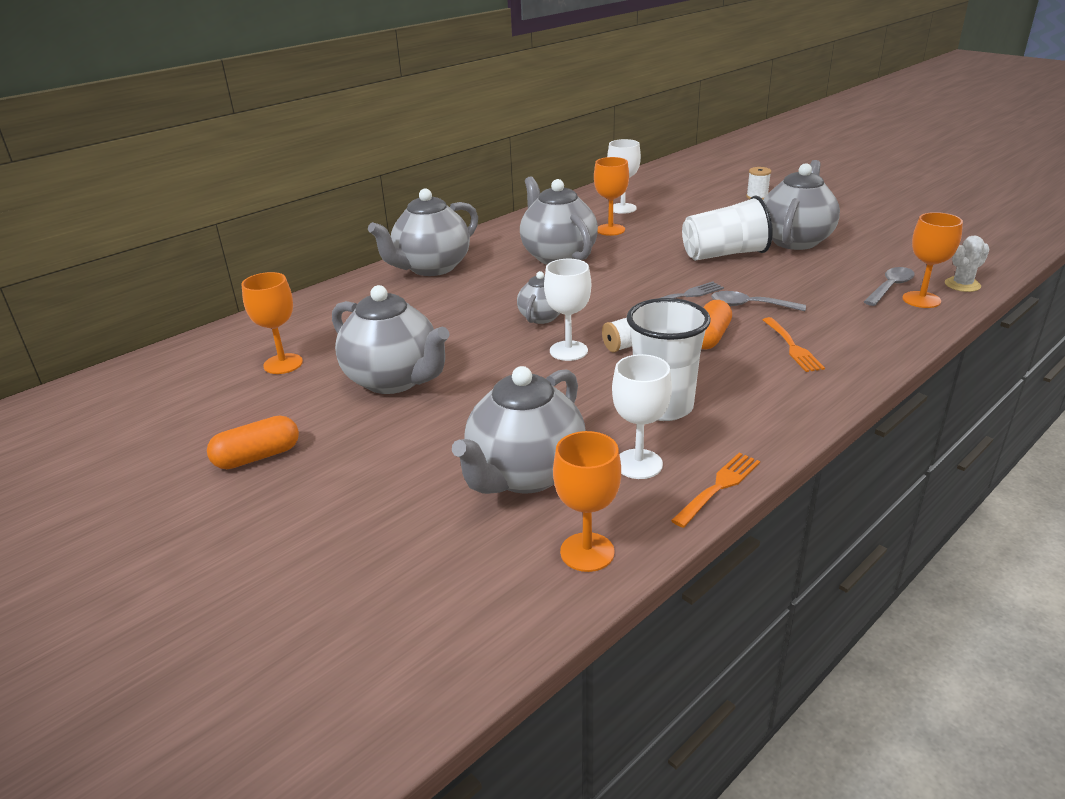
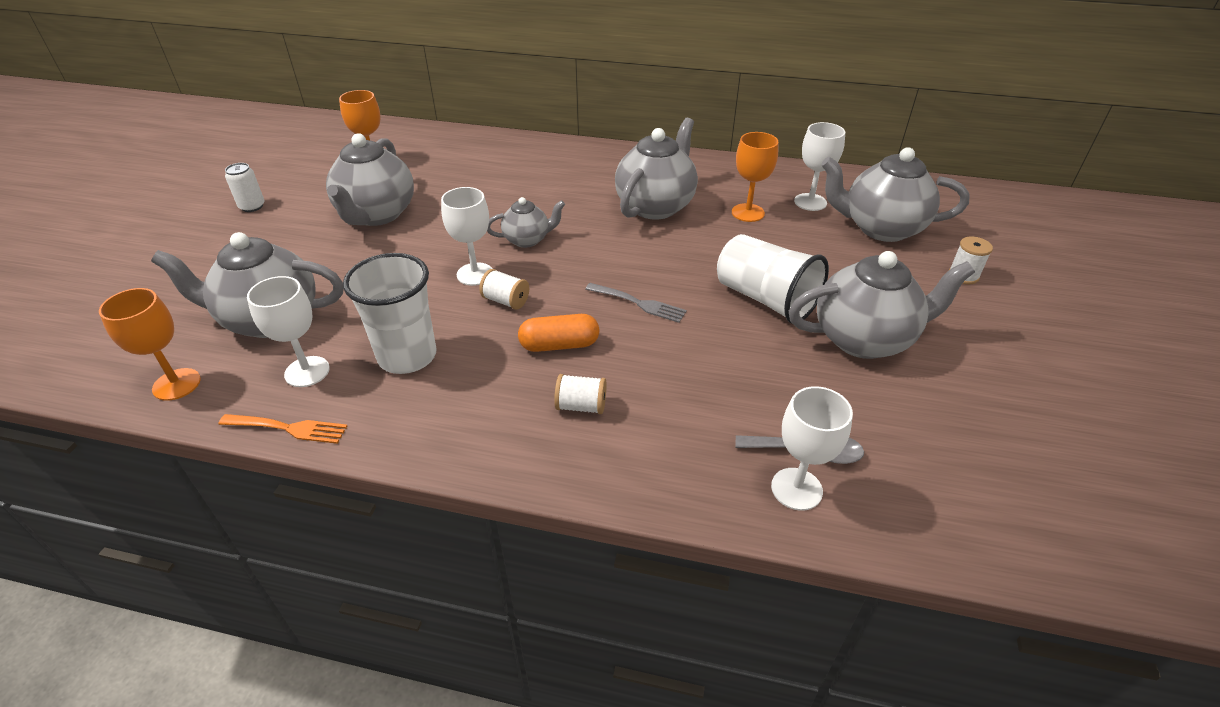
camera: 55 degrees right, 10 degrees up
orange capsule [207,416,299,469] -> white can [225,163,264,212]
grey teapot [368,189,478,276] -> grey teapot moved to [821,147,970,242]
grey spoon [711,291,806,311] -> none
orange fork [763,317,825,372] -> white spool [554,374,606,414]
orange goblet [902,212,963,308] -> white goblet [771,386,853,511]
white cactus [945,235,989,292] -> none

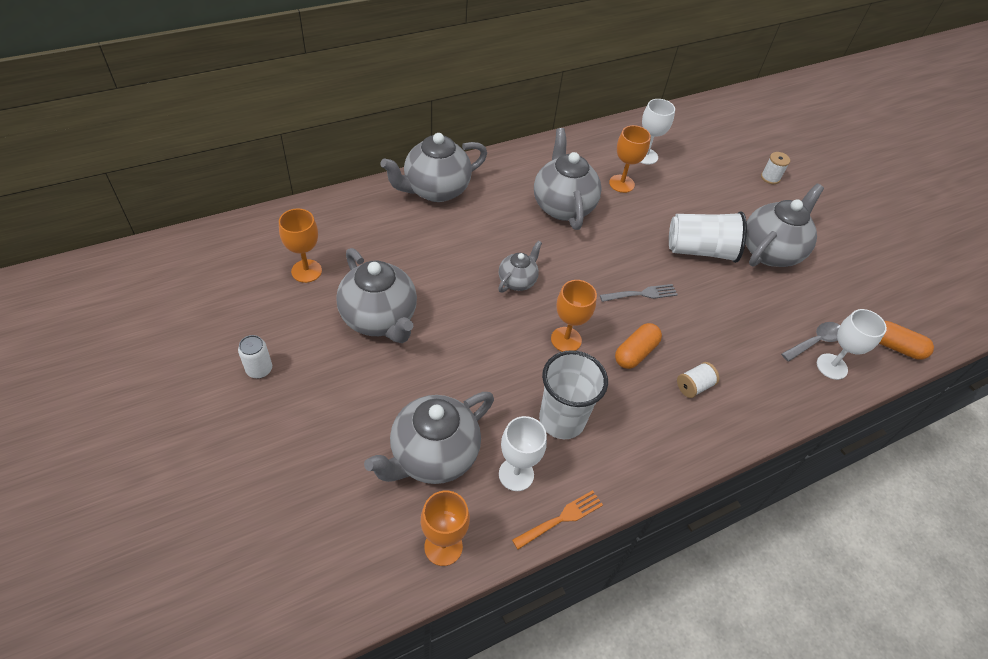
camera: 45 degrees left, 10 degrees up
white goblet [441,187,493,286] -> none
white spool [479,269,529,310] -> orange goblet [551,280,597,352]
grey teapot [821,147,970,242] -> grey teapot moved to [380,133,487,202]
none -> orange capsule [879,321,934,360]

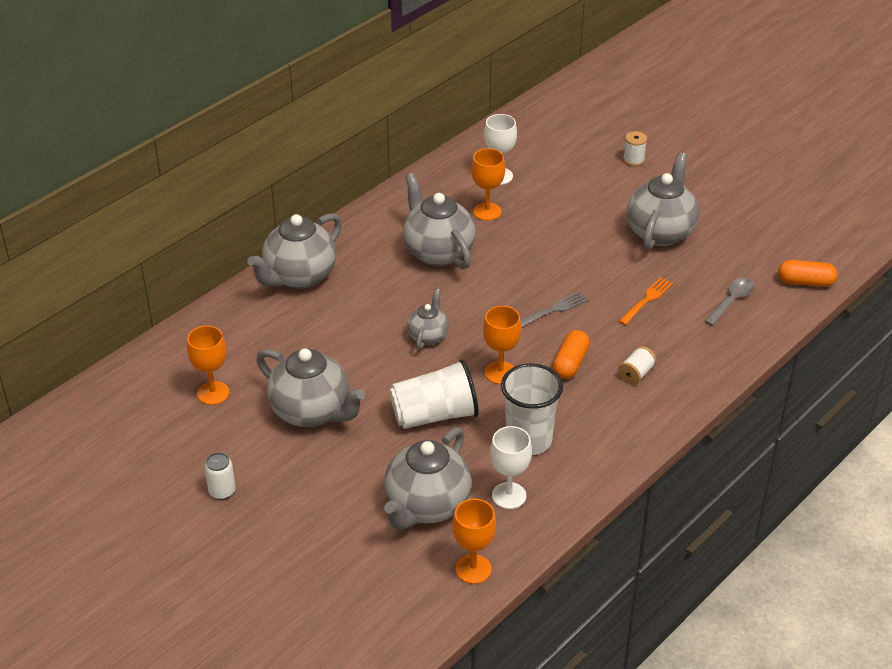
camera: 15 degrees left, 10 degrees down
orange fork [512,490,603,549] -> orange fork moved to [619,277,673,325]
white cup [669,211,747,263] -> white cup moved to [389,359,479,429]
white goblet [817,309,887,380] -> none

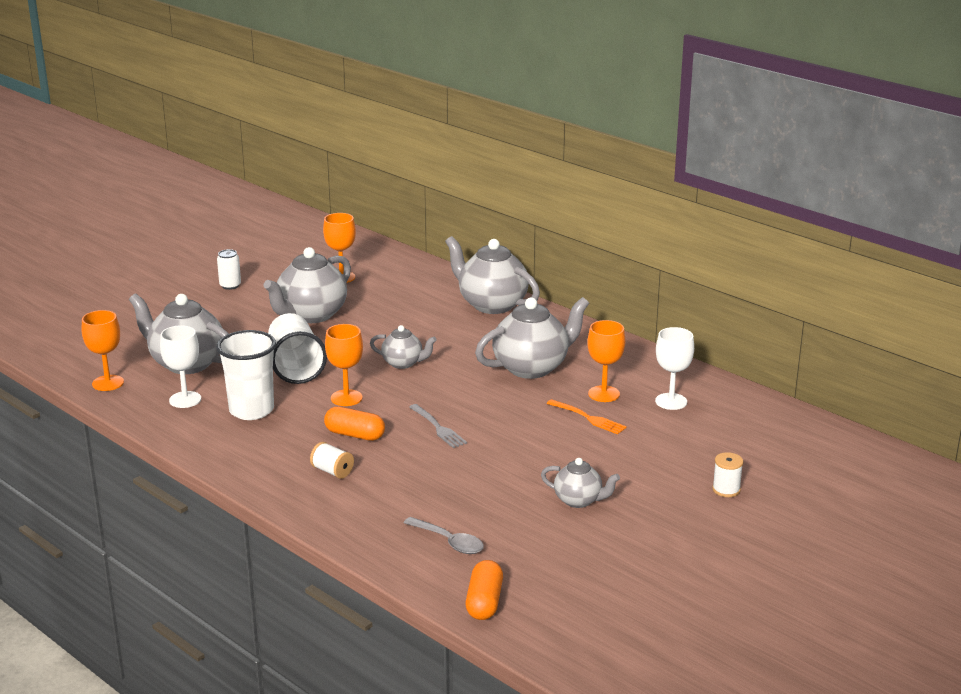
camera: 90 degrees right, 15 degrees down
orange fork [619,277,673,325] -> orange fork moved to [547,399,627,434]
grey teapot [627,153,699,250] -> grey teapot [541,458,620,508], size x0.55

